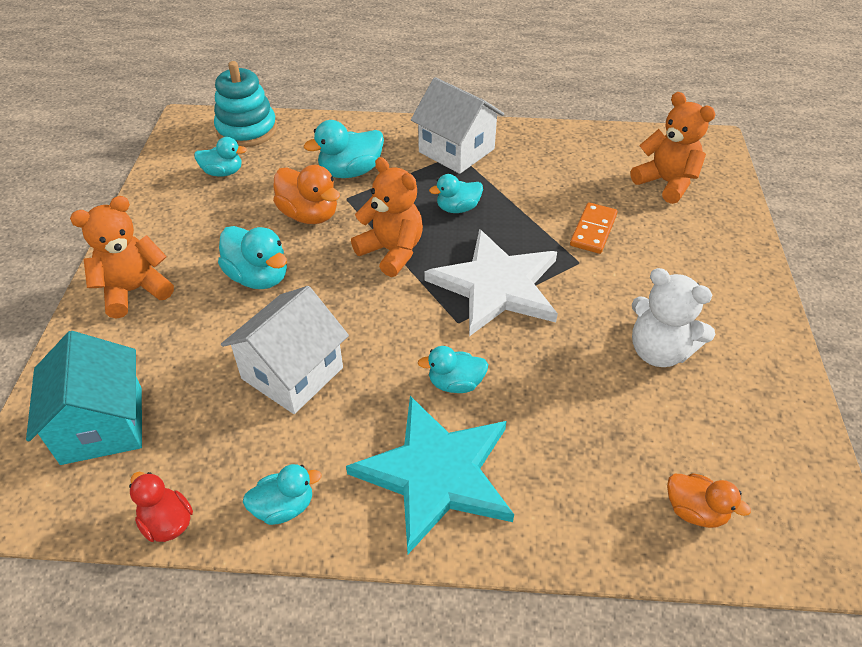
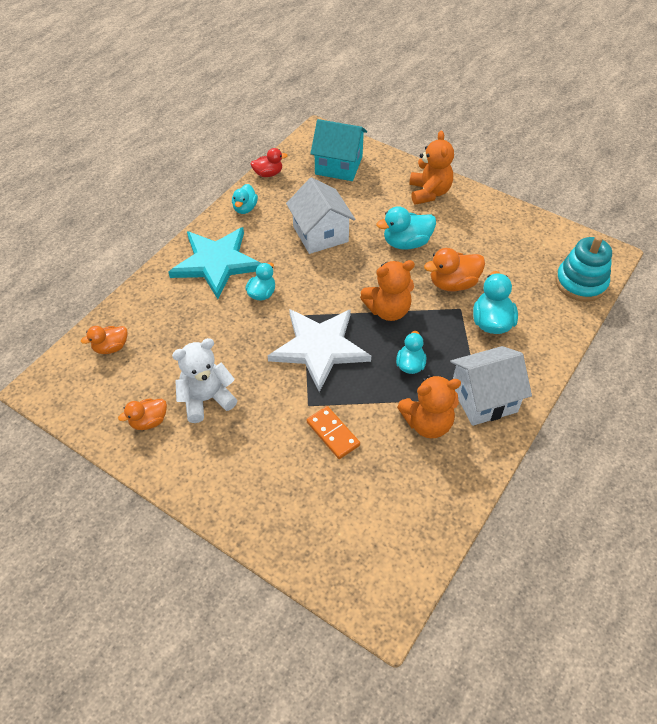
camera: 120 degrees right, 5 degrees up
turquoise duck [194,137,247,177] -> none
orange teddy bear [631,92,716,204] -> orange teddy bear moved to [397,374,461,438]
none -> orange duck [118,399,167,430]

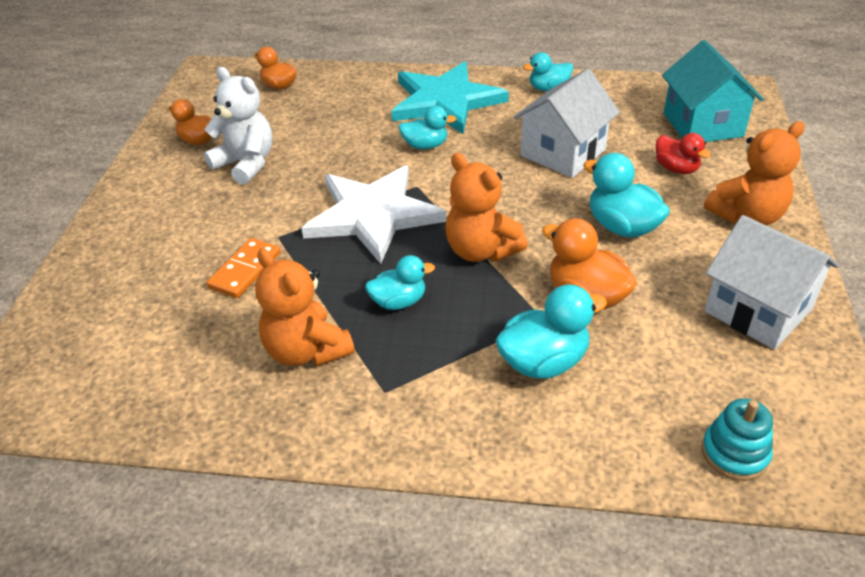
camera: 65 degrees right, 10 degrees down
red duck [251,148,288,177] -> red duck moved to [656,133,711,174]
white house [450,346,532,426] -> white house moved to [705,215,839,350]
turquoise stacking toy [555,236,612,302] -> turquoise stacking toy [702,398,773,481], size x0.64

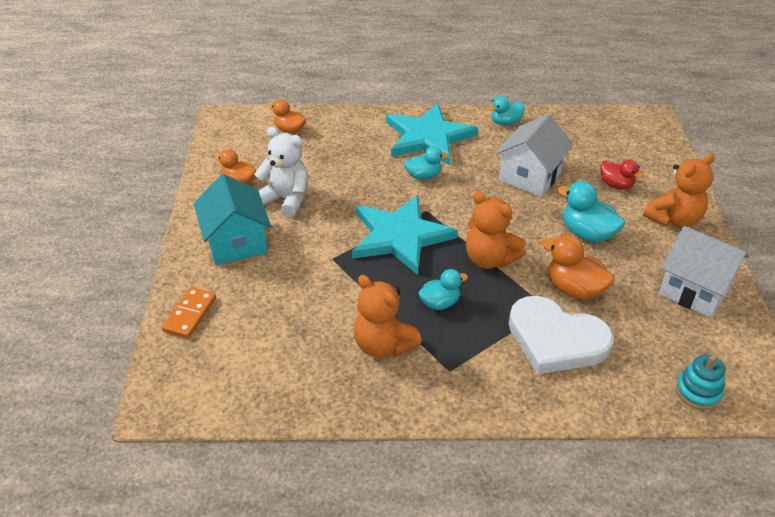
camera: 10 degrees left, 0 degrees up
orange domino [207,238,281,298] -> orange domino moved to [162,287,216,338]
white star [302,166,446,264] -> turquoise star [352,195,458,275]
turquoise duck [495,285,607,378] -> white heart [509,296,614,374]
turquoise house [662,40,764,142] -> turquoise house moved to [194,174,271,265]

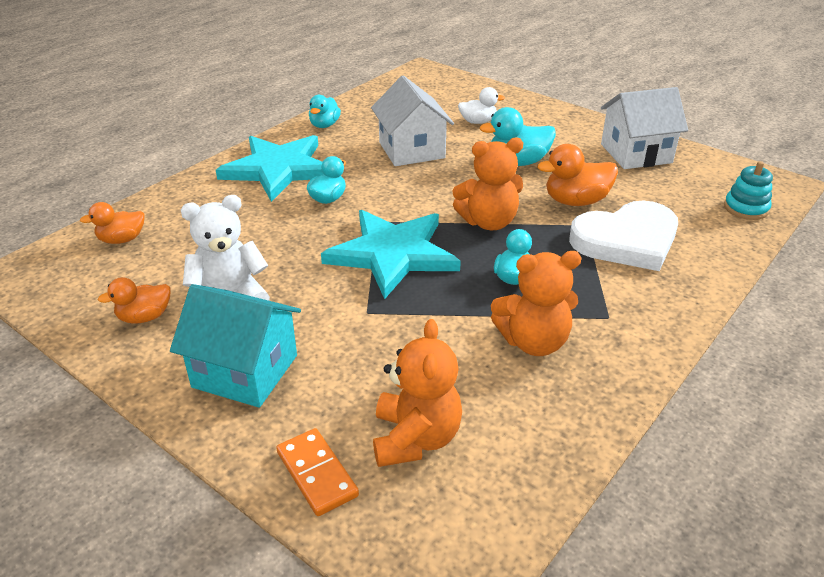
camera: 50 degrees left, 5 degrees down
red duck [601,160,644,190] -> white duck [458,87,505,124]
orange teddy bear [643,153,715,228] -> orange teddy bear moved to [373,319,462,467]

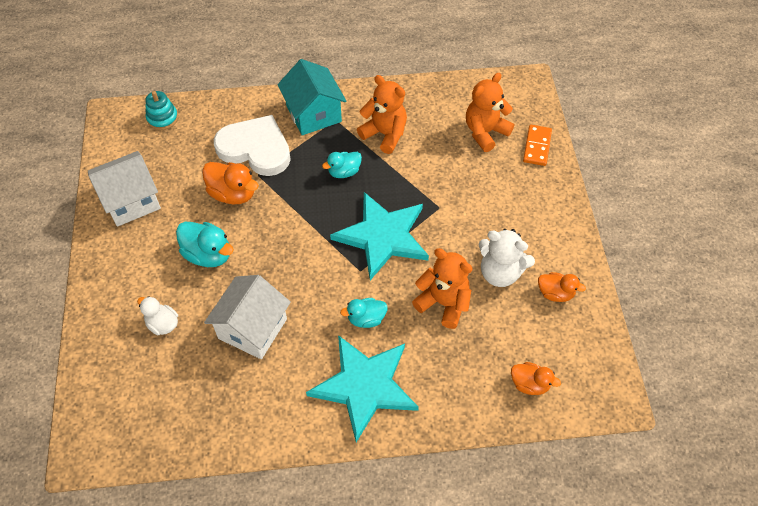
camera: 135 degrees left, 20 degrees up
turquoise house [170,284,301,408] -> turquoise house moved to [277,59,347,135]
turquoise duck [309,95,341,128] -> none
orange teddy bear [453,138,523,230] -> orange teddy bear moved to [412,248,473,329]
white house [601,87,688,169] -> white house turned 60 degrees counterclockwise [88,151,161,227]

